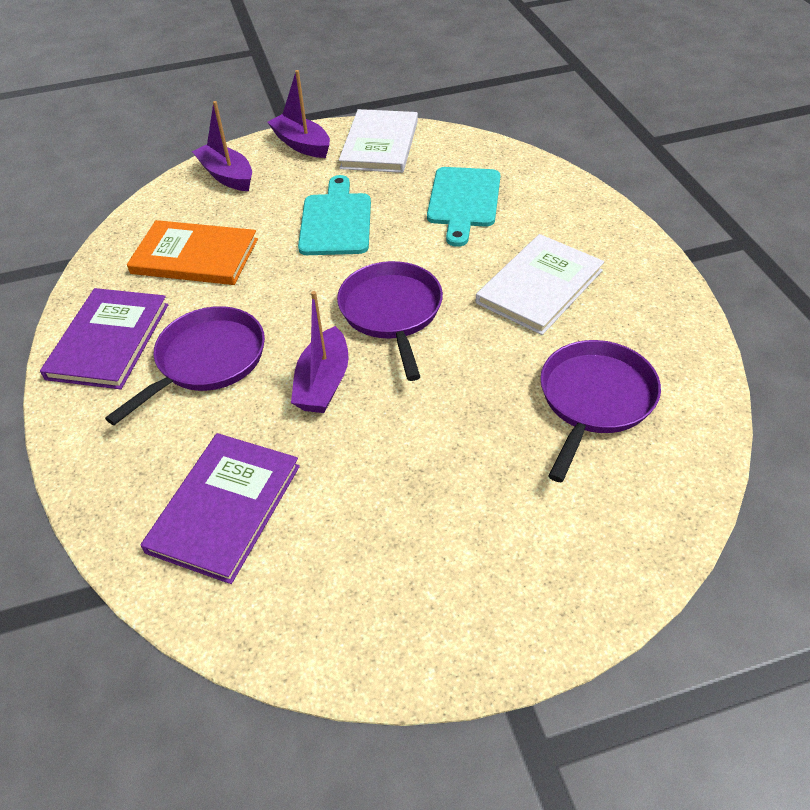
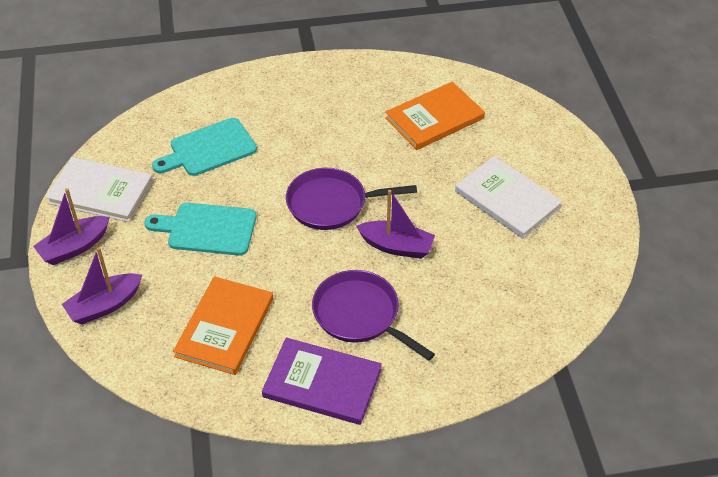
camera: 85 degrees left, 0 degrees up
purple book [141,433,300,584] -> none
turquoise cutting board [427,167,501,247] -> turquoise cutting board turned 135 degrees clockwise [152,118,257,176]
white book [476,234,604,335] -> white book moved to [455,156,562,239]
purple pan [540,340,661,482] -> orange book [385,82,485,150]

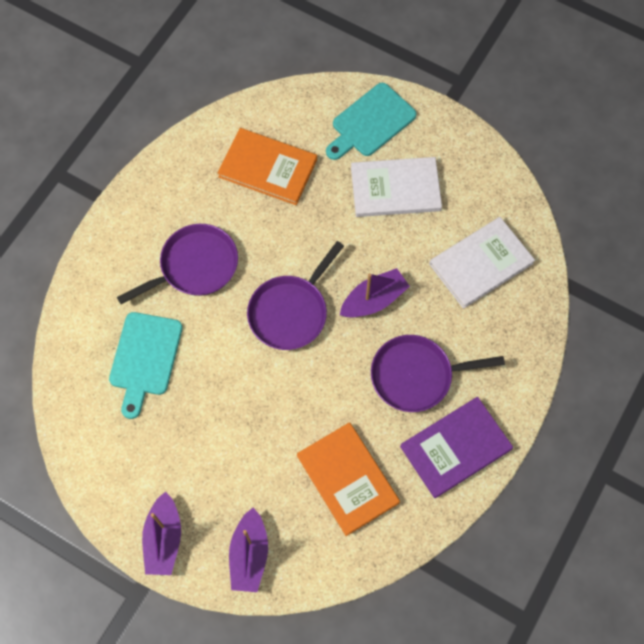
camera: 50 degrees left, 20 degrees up
white book [45,157,153,222] -> white book moved to [429,217,535,309]
turquoise cutting board [144,203,256,256] -> turquoise cutting board moved to [326,83,417,160]
orange book [385,82,485,150] -> orange book turned 75 degrees counterclockwise [218,128,317,205]
none -> purple pan [117,224,238,304]

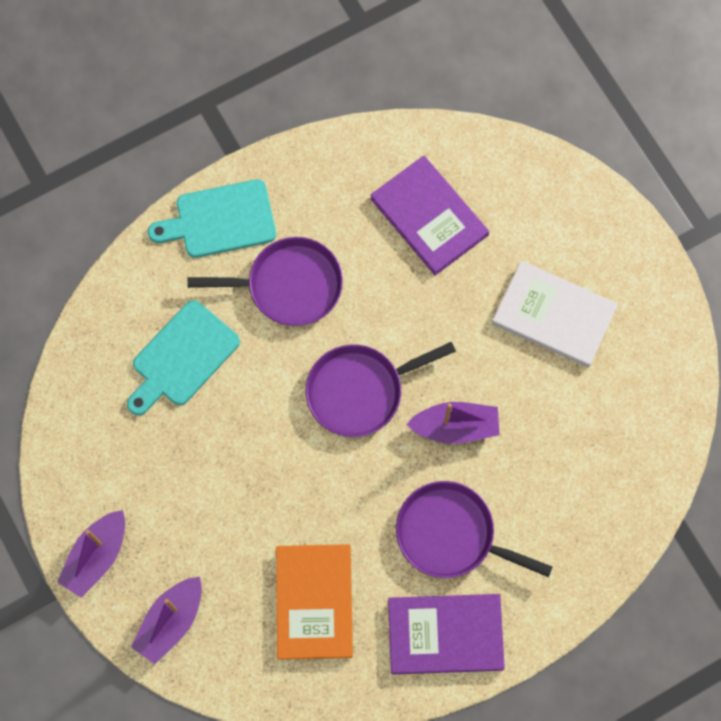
camera: 30 degrees right, 5 degrees up
orange book [218,128,317,205] -> purple book [370,156,489,276]
turquoise cutting board [326,83,417,160] -> turquoise cutting board moved to [148,179,276,258]
white book [429,217,535,309] -> none

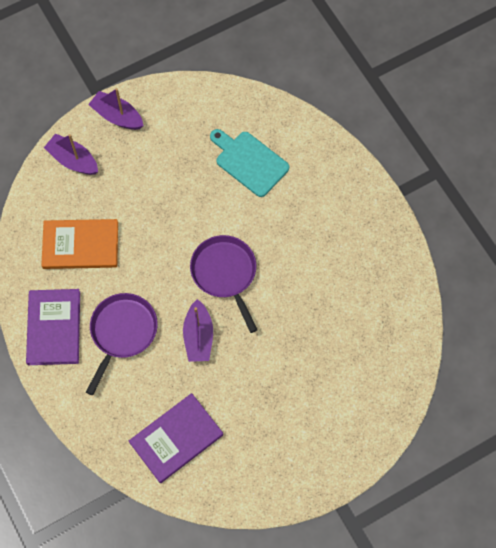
camera: 90 degrees right, 5 degrees down
turquoise cutting board [148,179,276,258] -> none
purple pan [187,237,343,326] -> none
purple book [370,156,489,276] -> purple book moved to [129,393,223,483]
white book [492,261,618,367] -> none

